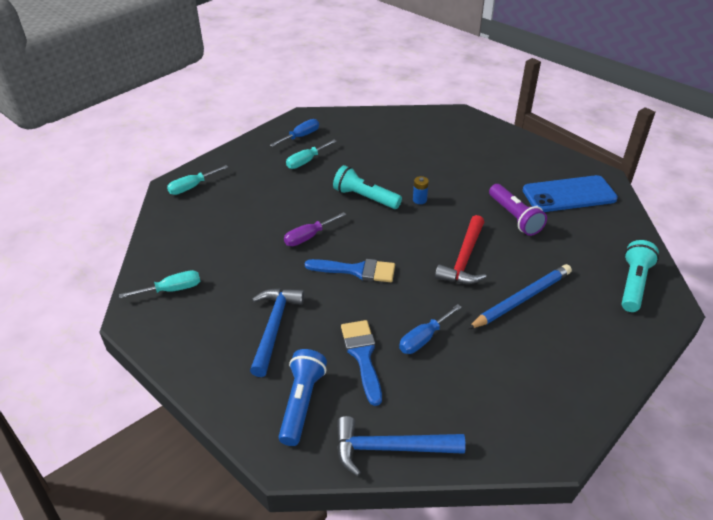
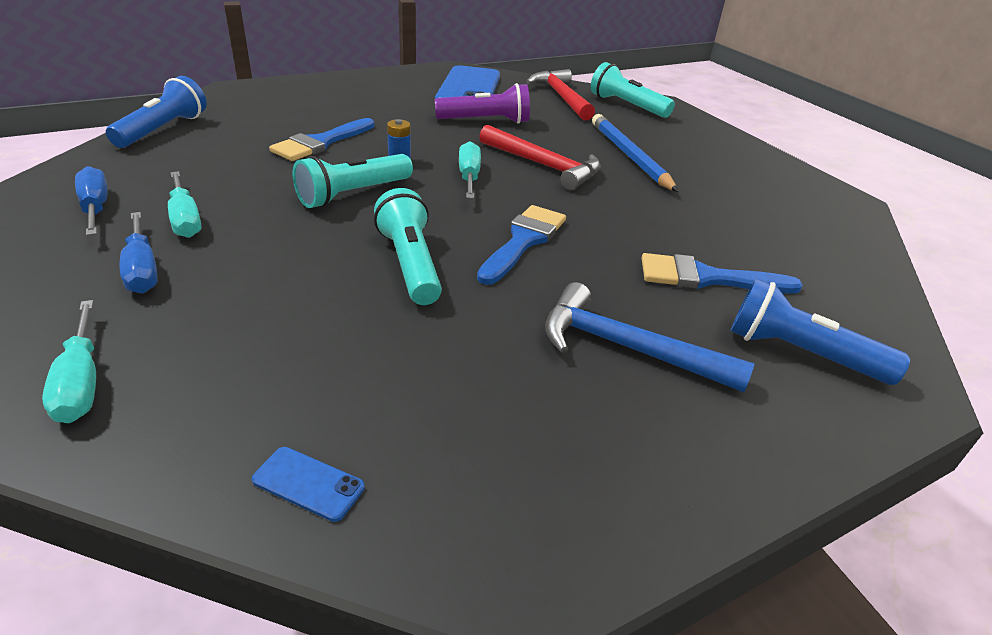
camera: 75 degrees left, 5 degrees down
turquoise screwdriver [119,270,200,298] -> turquoise screwdriver moved to [459,141,481,198]
purple screwdriver [284,212,346,246] -> turquoise flashlight [374,188,442,305]
blue hammer [337,416,466,476] -> none
blue screwdriver [399,304,462,354] -> blue screwdriver moved to [120,212,158,294]
none -> blue flashlight [106,76,207,148]
none -> blue phone [252,447,365,522]
none -> blue brush [269,118,374,161]
none -> red hammer [526,69,595,120]

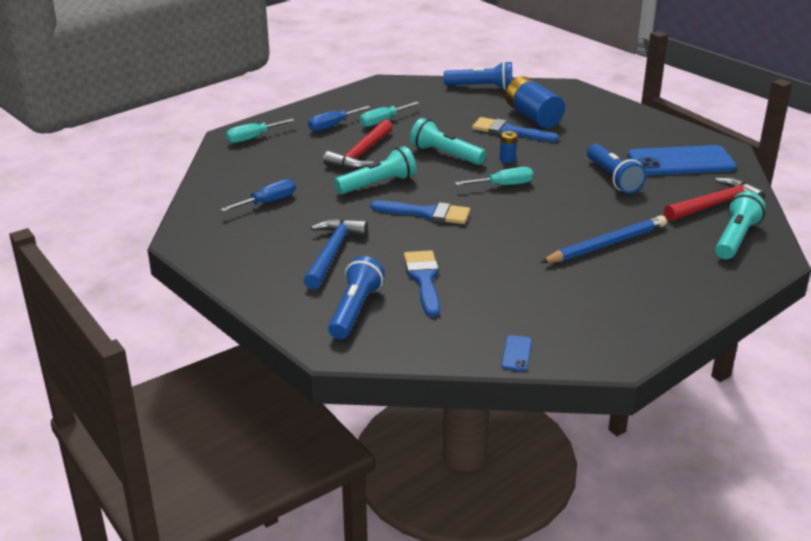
camera: 80 degrees right, 5 degrees down
blue screwdriver [75,166,108,236] -> blue screwdriver moved to [220,179,295,212]
blue phone [252,447,365,522] -> blue phone moved to [501,335,532,371]
purple flashlight [434,83,530,124] -> blue flashlight [587,144,646,193]
red hammer [479,125,601,190] -> red hammer moved to [323,119,393,170]
none -> blue battery [505,76,565,128]

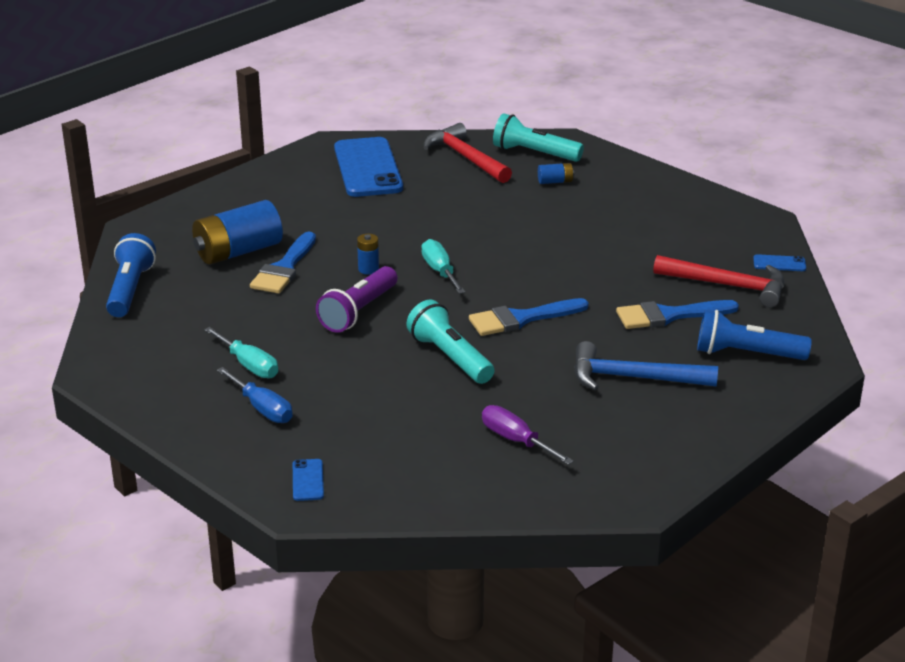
camera: 95 degrees left, 0 degrees up
blue screwdriver [220,179,295,212] -> purple screwdriver [482,405,574,465]
turquoise screwdriver [226,119,295,143] -> blue phone [293,459,324,501]
red hammer [323,119,393,170] -> red hammer moved to [653,255,784,307]
blue brush [371,200,470,224] -> blue brush turned 120 degrees counterclockwise [469,298,589,336]
turquoise flashlight [410,118,486,165] -> purple flashlight [316,266,397,333]
blue pencil [540,215,667,263] -> none
blue flashlight [587,144,646,193] -> none
none -> blue battery [538,163,574,184]

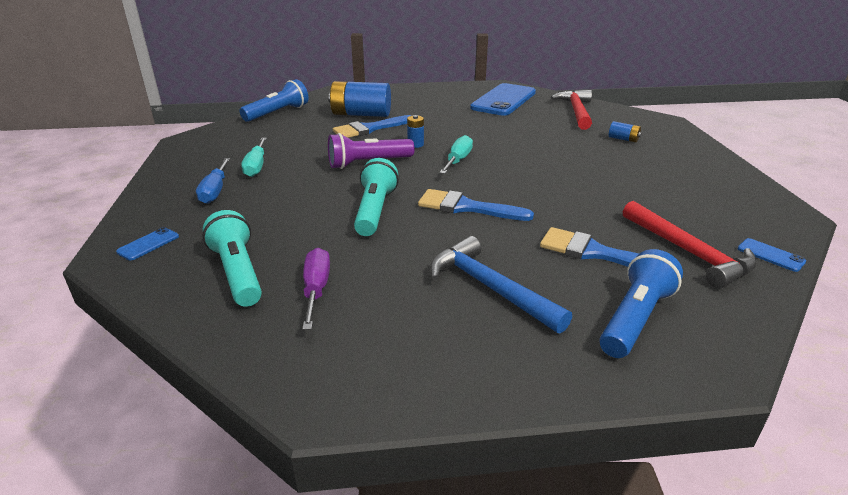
camera: 40 degrees right, 0 degrees up
turquoise flashlight [493,113,584,162] -> turquoise flashlight moved to [202,210,262,307]
blue flashlight [697,310,812,360] -> blue flashlight turned 75 degrees clockwise [600,249,683,358]

